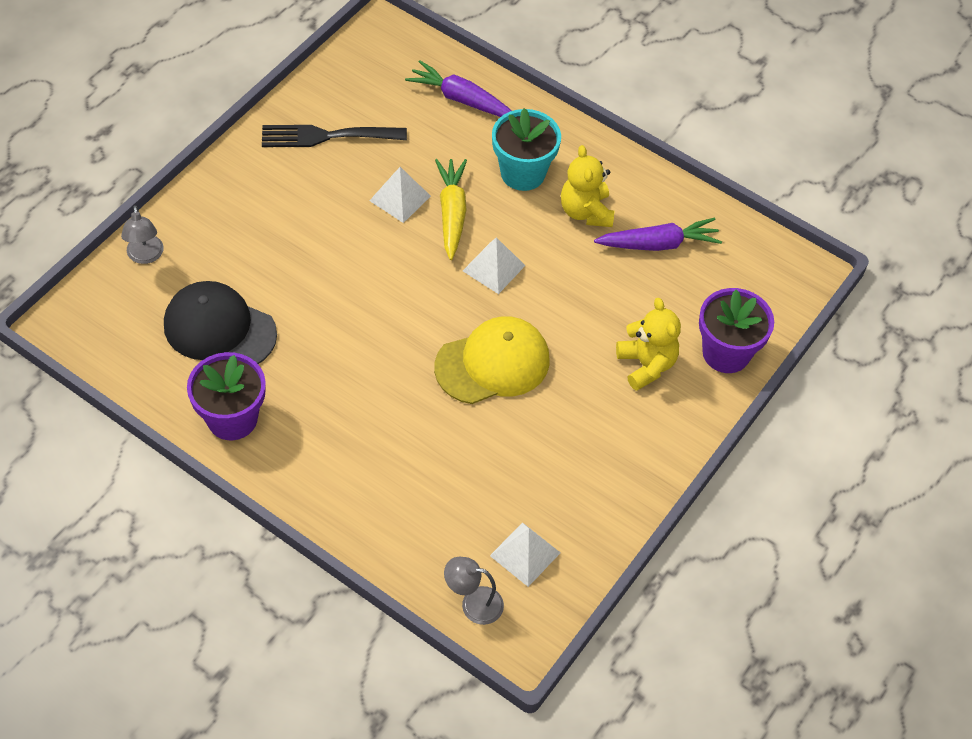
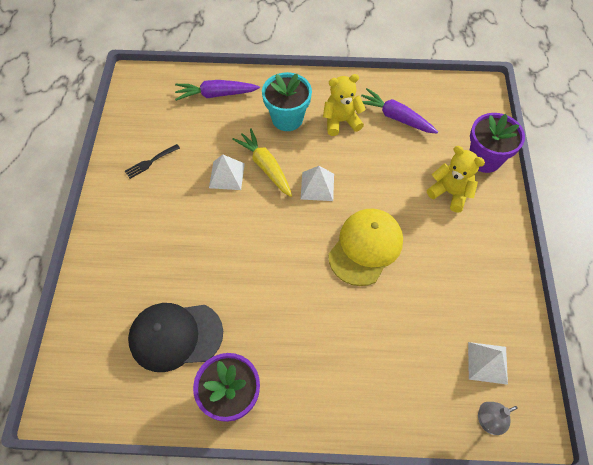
camera: 30 degrees left, 5 degrees up
grey lamp [121,205,164,264] -> none
black fork [262,125,407,147] -> black fork [125,144,180,179], size x0.55
yellow teddy bear [561,145,614,227] -> yellow teddy bear turned 120 degrees clockwise [323,74,366,136]
purple carrot [594,218,722,251] -> purple carrot turned 105 degrees counterclockwise [361,88,438,134]

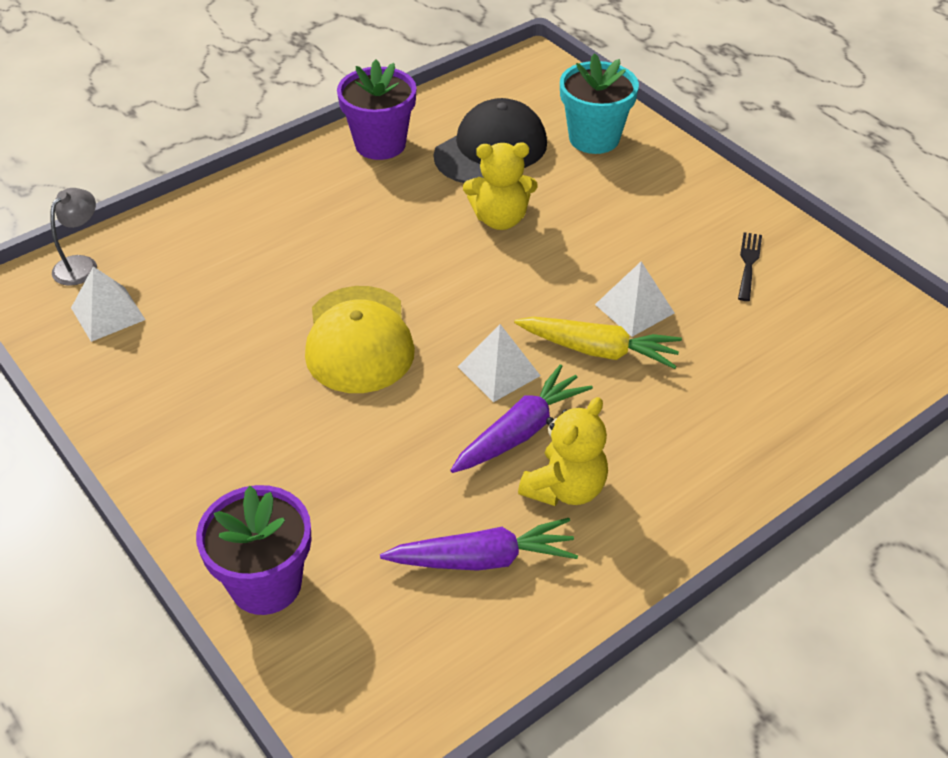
camera: 140 degrees right, 15 degrees down
purple carrot [175,80,260,101] -> purple carrot moved to [450,364,593,473]
turquoise flower pot [262,72,312,131] -> turquoise flower pot moved to [560,53,639,154]
yellow teddy bear [427,146,485,212] -> yellow teddy bear moved to [463,142,538,230]

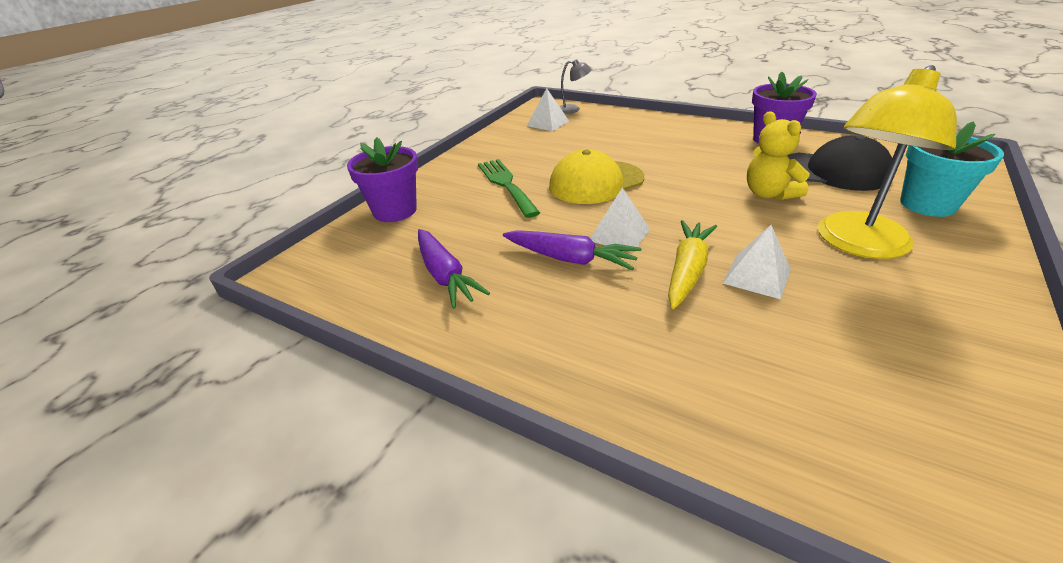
camera: 70 degrees right, 10 degrees down
yellow carrot [514,317,682,369] -> yellow carrot turned 150 degrees counterclockwise [668,220,717,309]
yellow teddy bear [518,397,608,506] -> none
black fork [738,232,762,301] -> none
none -> green fork [478,159,540,218]
none -> yellow lamp [818,65,957,259]

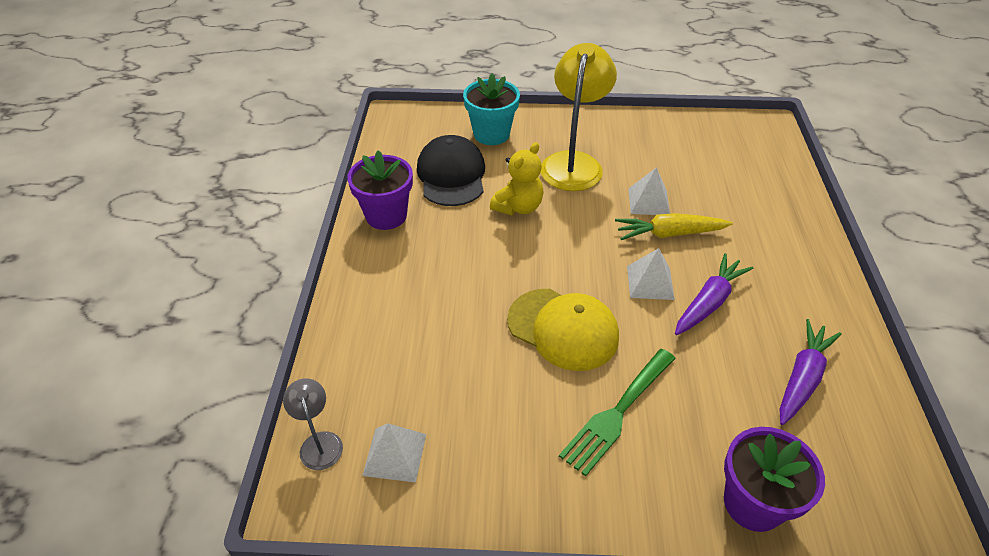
camera: 120 degrees left, 10 degrees up
purple carrot [503,230,641,270] -> purple carrot turned 45 degrees clockwise [675,253,753,335]
yellow lamp [818,65,957,259] -> yellow lamp turned 90 degrees counterclockwise [541,43,617,191]

